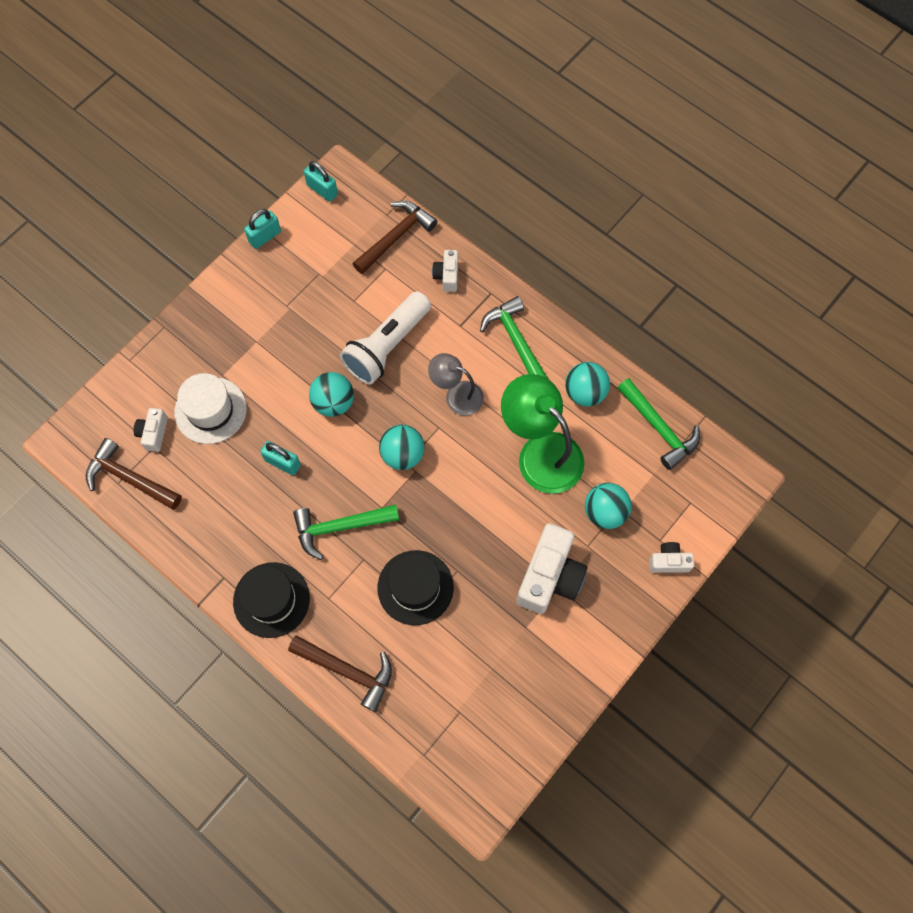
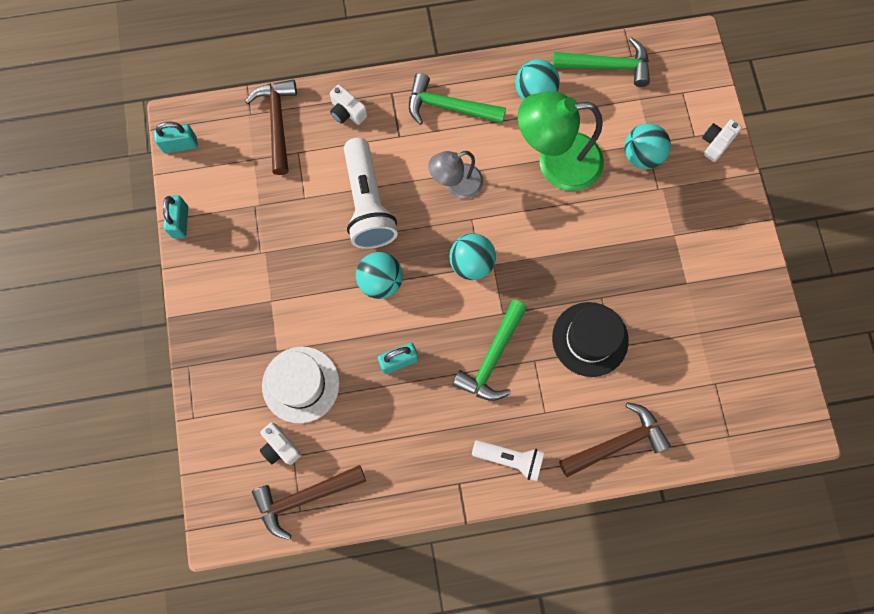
camera: 50 degrees left, 5 degrees up
black hat [233,562,310,638] -> white flashlight [472,440,544,481]
white camera [516,523,587,614] -> none

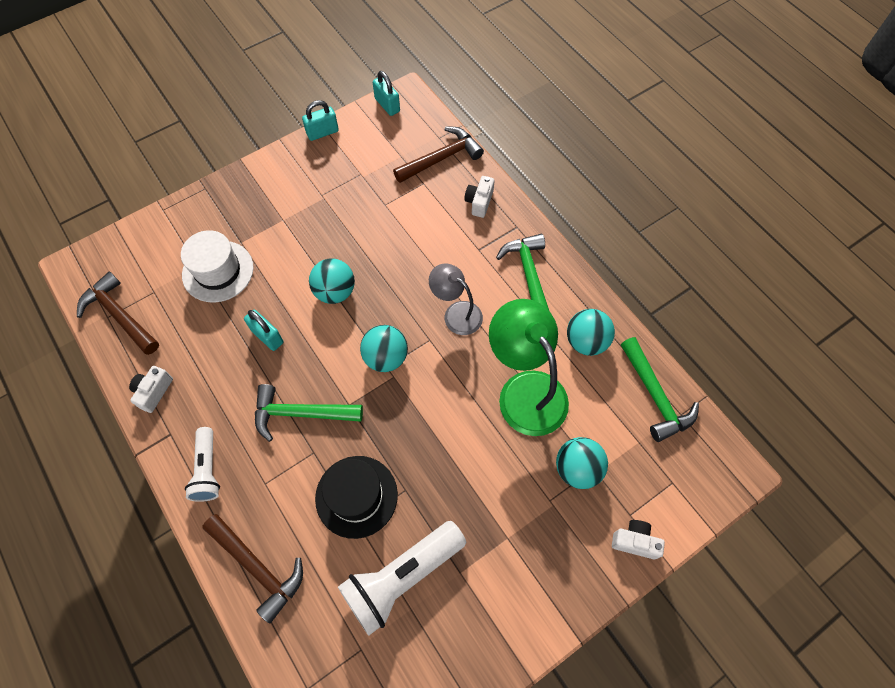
camera: 65 degrees right, 10 degrees down
white camera [260,422,302,465] -> white camera moved to [129,366,173,413]
white flashlight [344,138,398,249] -> white flashlight moved to [338,521,466,636]

